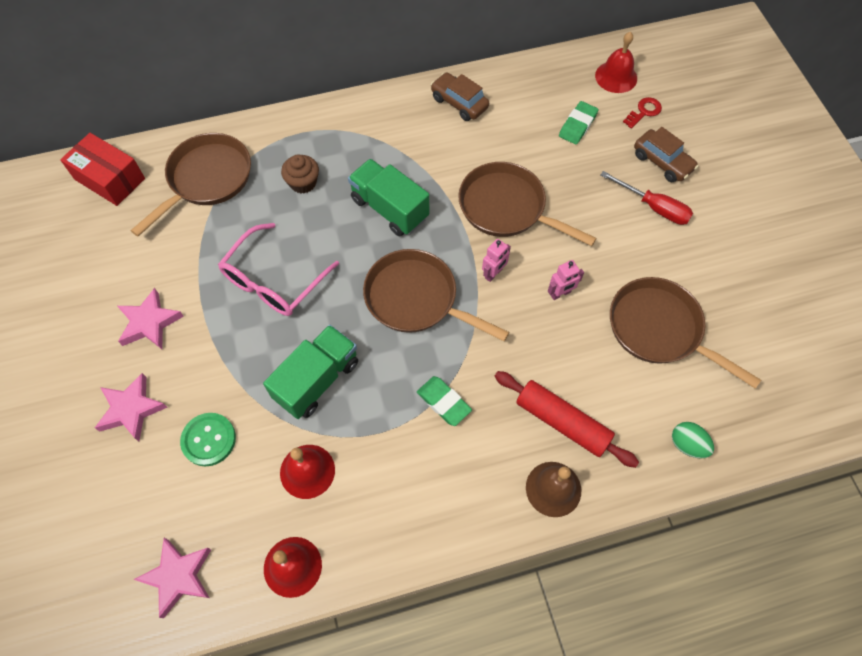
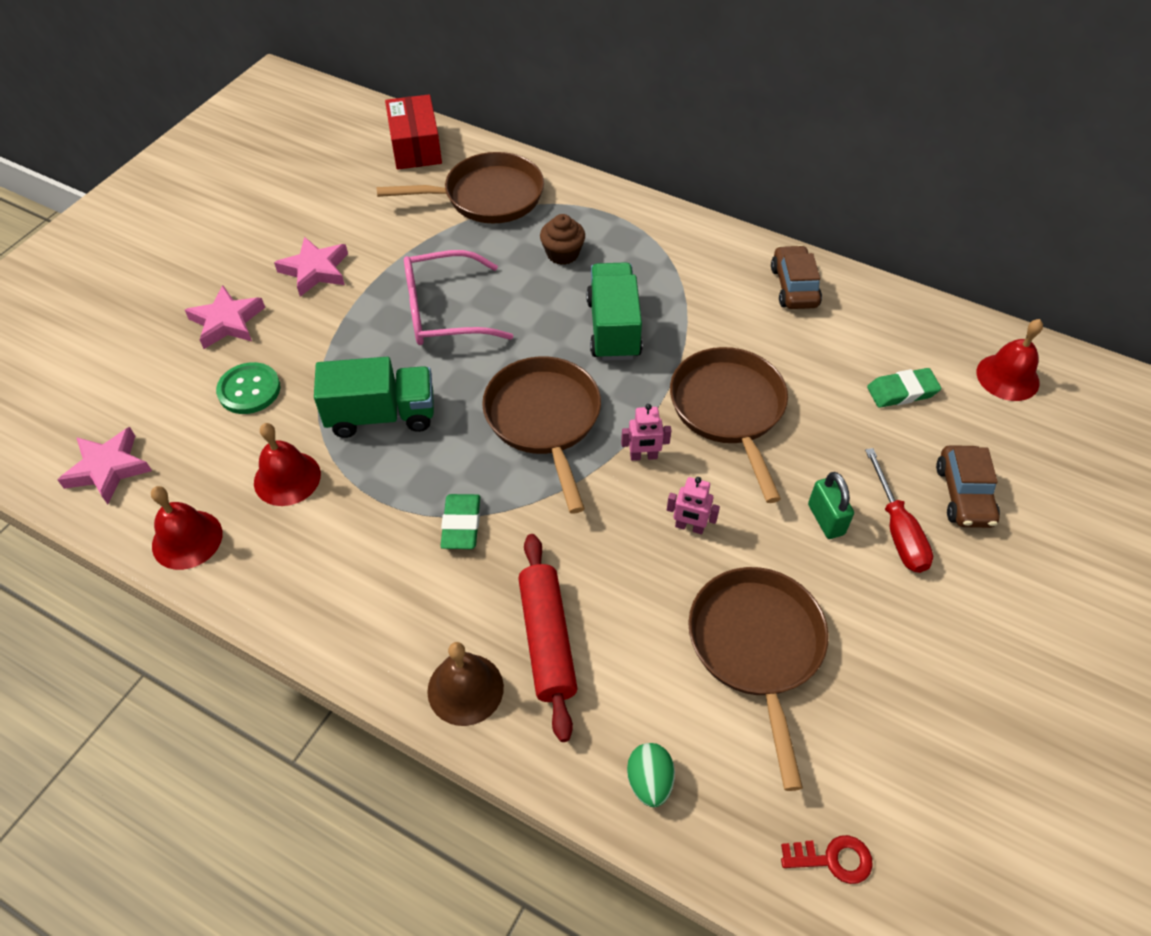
camera: 45 degrees right, 10 degrees down
red key [623,97,662,129] -> red key moved to [781,835,873,884]
none -> green padlock [808,472,854,539]

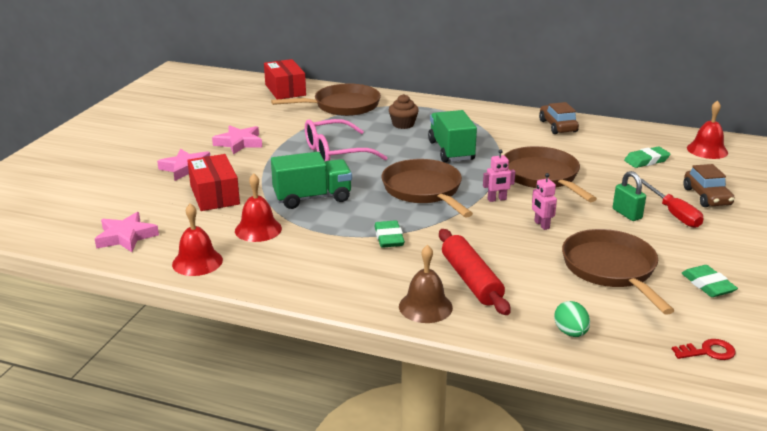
camera: 10 degrees left, 25 degrees down
green button [216,362,281,414] -> red box [187,154,240,211]
pink robot [667,477,720,534] -> pink robot turned 60 degrees clockwise [532,173,557,230]
none -> green eraser [681,265,738,297]

